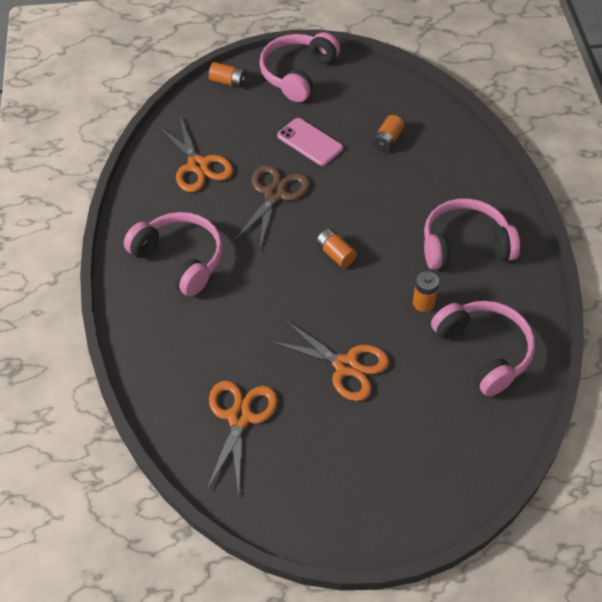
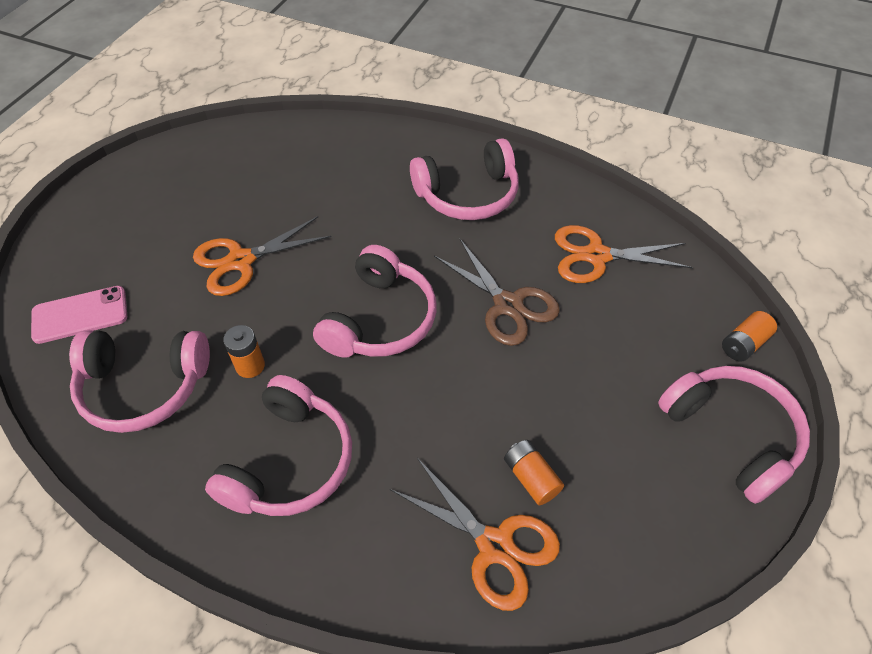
camera: 120 degrees right, 0 degrees up
orange scissors [206,381,278,494] -> orange scissors moved to [390,458,560,611]
pink phone [277,118,343,166] -> pink phone moved to [31,286,127,344]
orange battery [316,228,357,268] -> pink headphones [313,245,437,358]

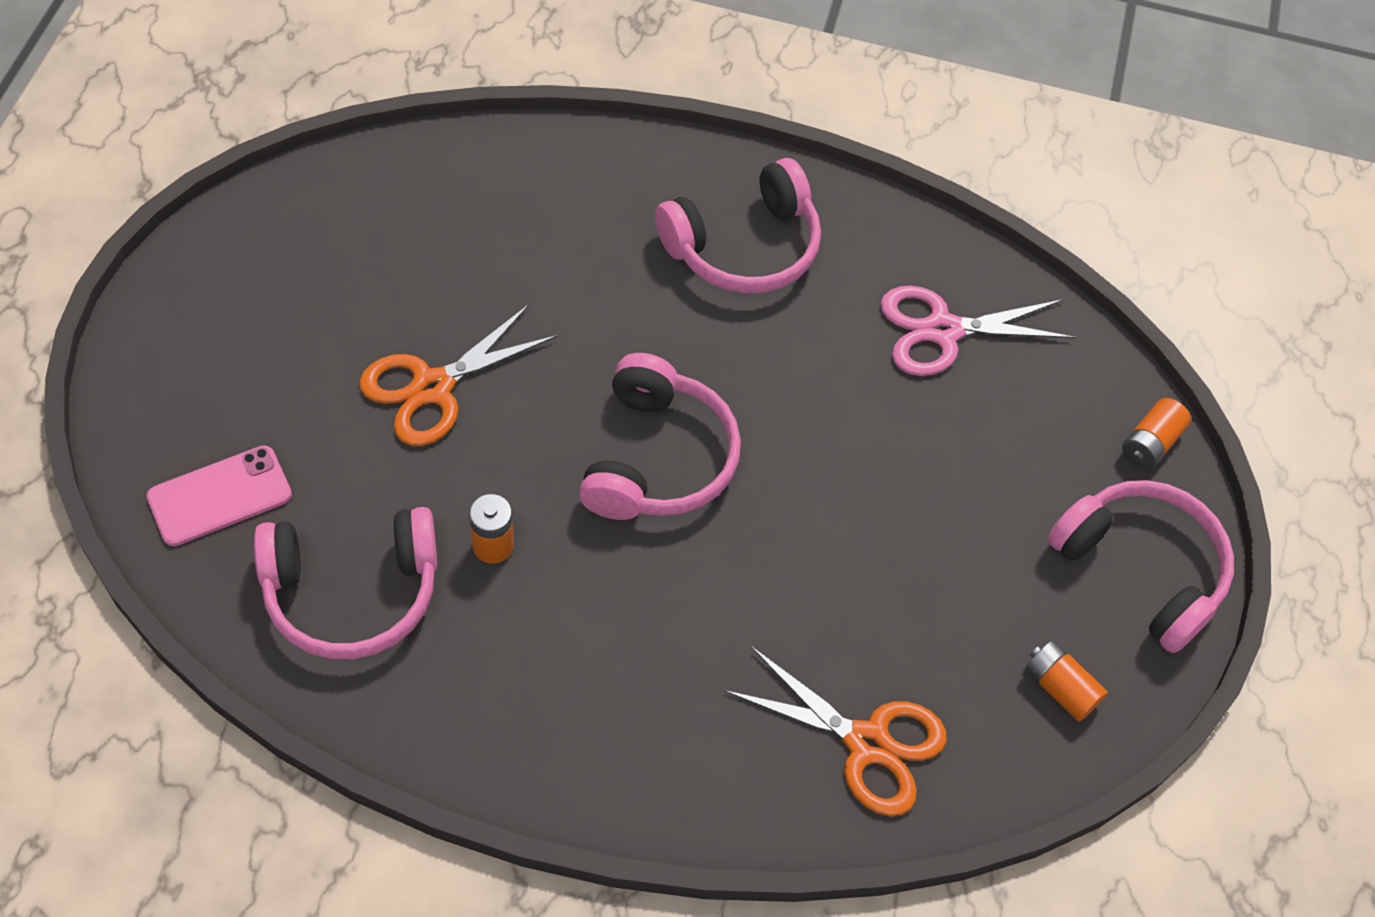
camera: 15 degrees left, 5 degrees up
pink headphones [205,375,352,516] -> none
brown scissors [434,239,560,346] -> none
orange battery [504,440,564,505] -> orange battery moved to [1025,640,1108,722]
orange scissors [555,225,693,283] -> pink scissors [880,286,1076,376]

